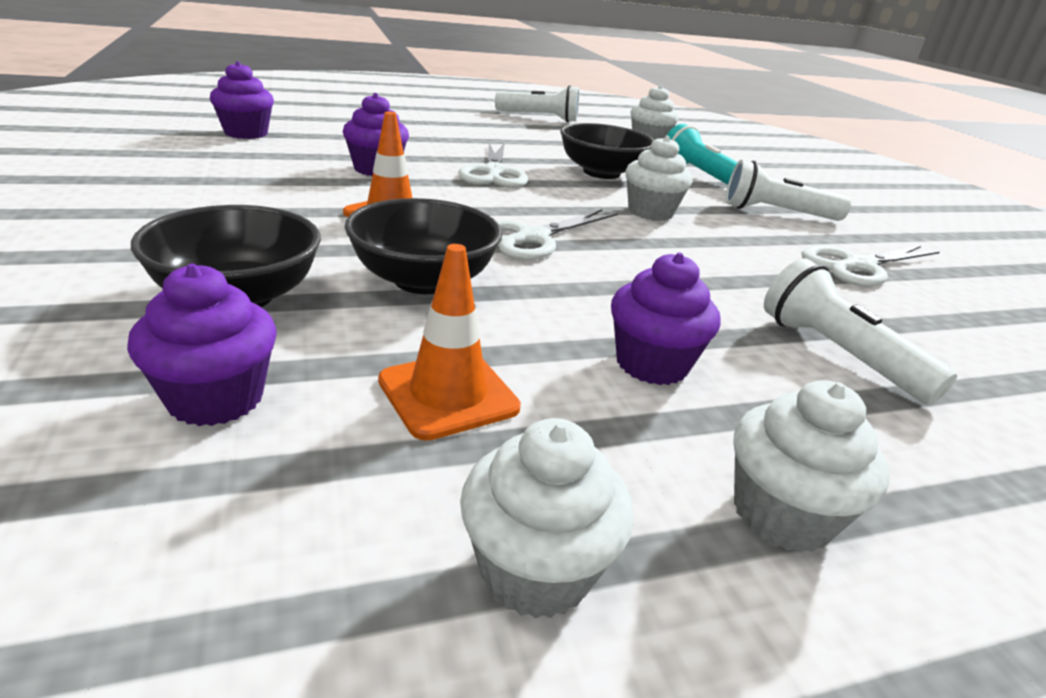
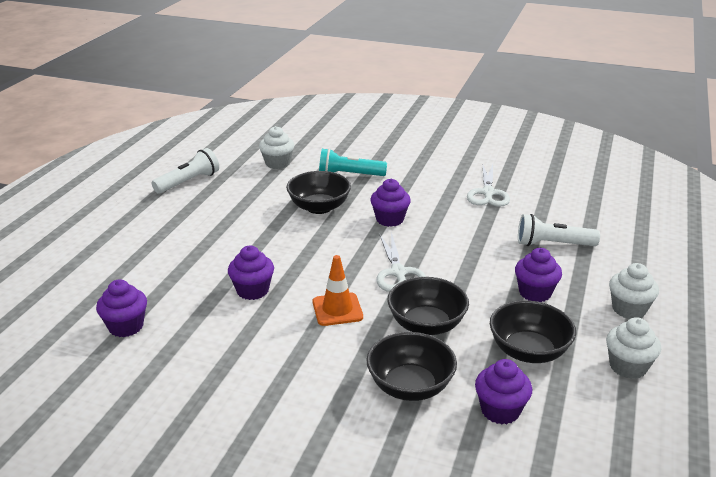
camera: 50 degrees left, 0 degrees up
orange traffic cone [378,244,521,441] -> black bowl [490,300,576,363]
white scissors [458,142,528,188] -> none
white cupcake [626,136,693,221] -> purple cupcake [370,179,411,227]
white flashlight [726,160,851,221] -> none

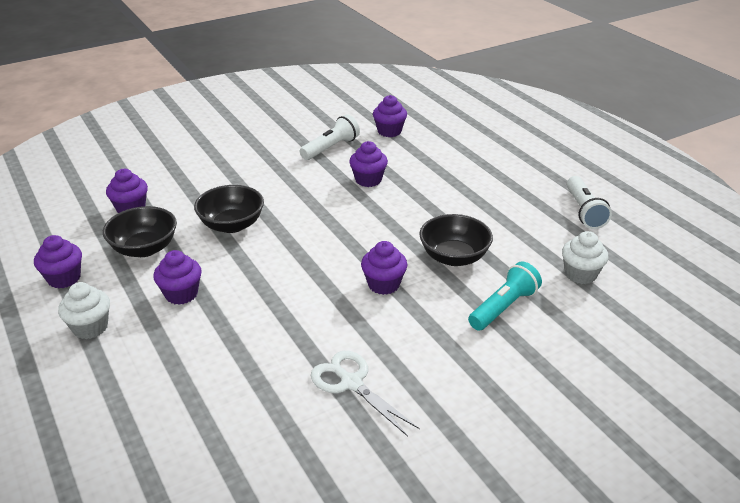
camera: 130 degrees right, 5 degrees up
orange traffic cone [313,255,363,326] -> none
black bowl [367,332,457,401] -> none
white scissors [376,232,426,292] -> none
white flashlight [518,214,600,246] -> white flashlight moved to [300,114,360,160]
white cupcake [606,317,661,379] -> purple cupcake [34,235,82,288]

